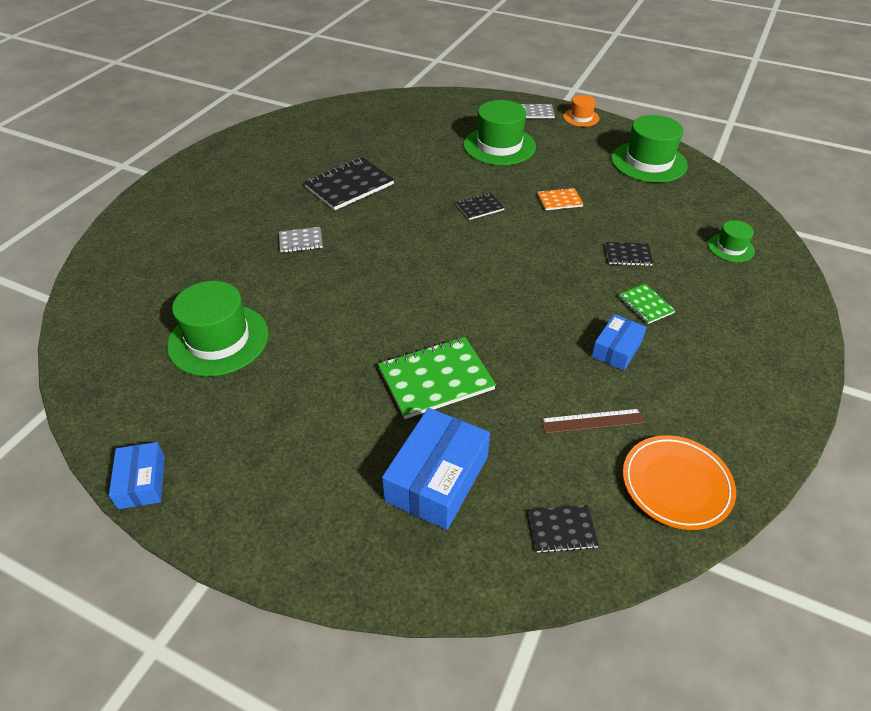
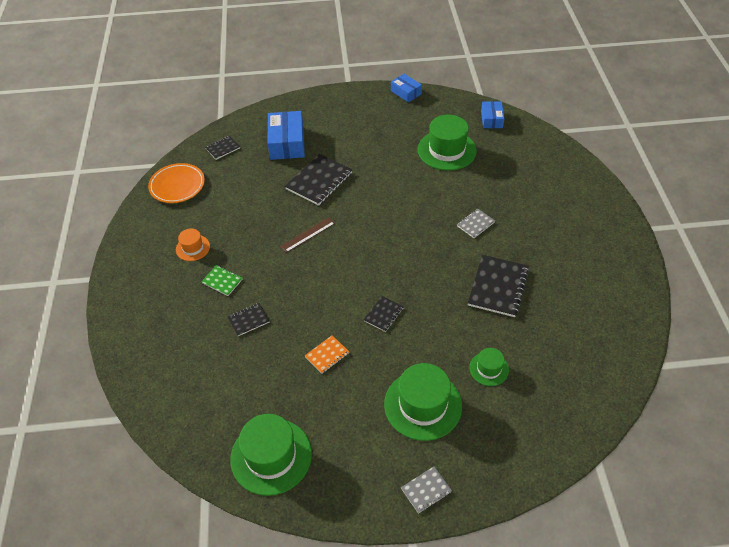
camera: 150 degrees right, 5 degrees up
green notebook [378,337,496,419] -> black notebook [285,154,352,206]
brown ruler [541,409,646,434] -> brown ruler moved to [281,217,335,253]
orange hat [563,95,599,127] -> orange hat moved to [176,228,210,261]
blue box [592,314,647,370] -> blue box moved to [481,101,504,128]
green hat [708,220,755,262] -> green hat moved to [469,348,509,386]

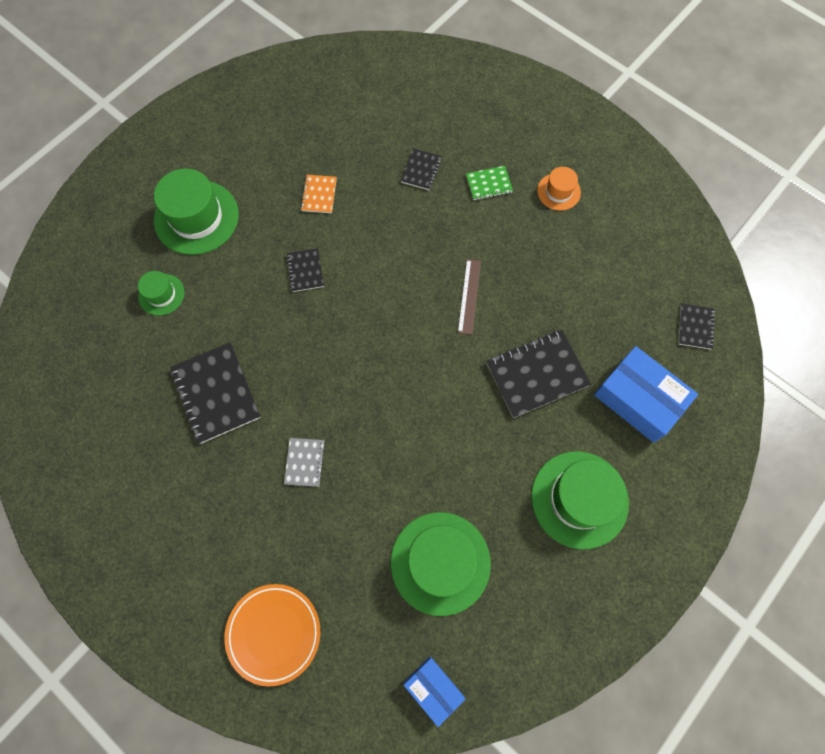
camera: 135 degrees right, 20 degrees up
orange plate [148,163,205,203] -> orange plate moved to [224,584,320,686]
green hat [230,414,312,496] -> green hat moved to [531,451,629,549]
black notebook [285,154,352,206] -> black notebook turned 75 degrees clockwise [486,330,591,418]
blue box [391,74,422,102] -> none
grey notebook [401,467,452,514] -> none

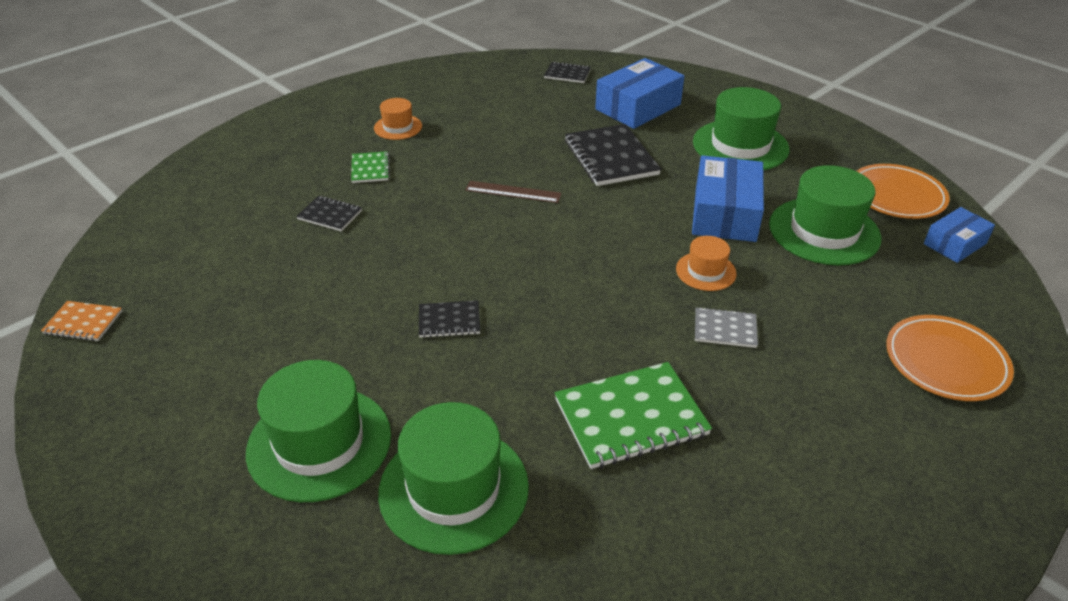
camera: 85 degrees left, 30 degrees down
green hat [138,271,185,316] -> green hat [378,402,529,555], size x1.92
black notebook [170,343,261,444] -> green notebook [555,362,712,469]
orange notebook [301,175,337,213] -> orange notebook moved to [41,301,122,341]
none -> orange hat [676,236,737,291]
none -> blue box [692,155,764,242]
none -> orange plate [857,164,950,219]

